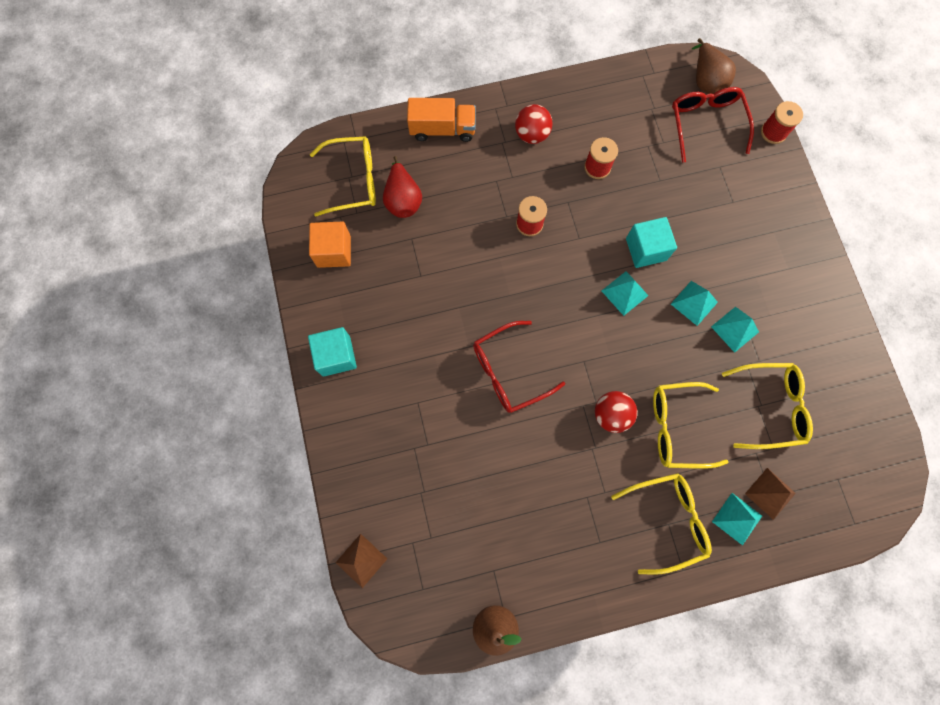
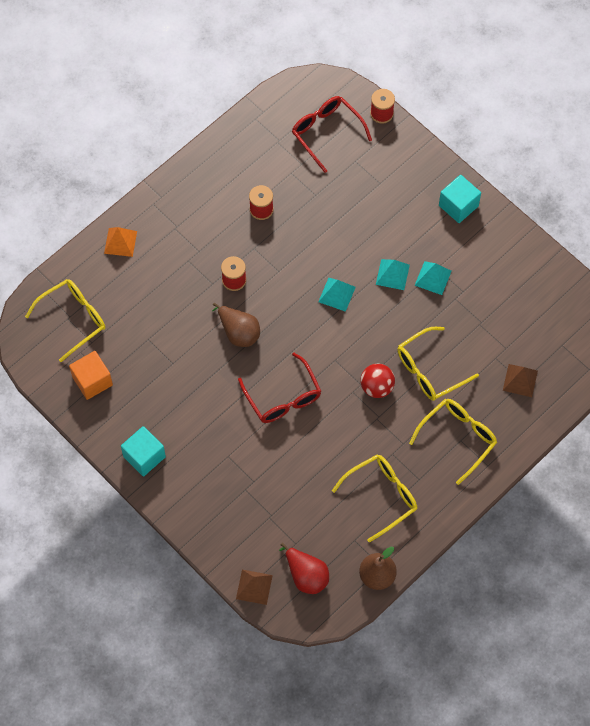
camera: 30 degrees left, 10 degrees down
red pear [383,156,422,218] -> red pear moved to [279,543,329,594]
orange truck [407,98,476,142] -> orange pyramid [104,227,137,257]
red glasses [473,321,566,413] -> red glasses turned 60 degrees counterclockwise [238,353,321,423]
red ball [515,104,553,144] -> none
turquoise cube [626,217,677,268] -> turquoise cube moved to [439,175,481,223]
brown pear [692,38,736,94] -> brown pear moved to [212,303,260,347]
turquoise pyramid [712,493,762,545] -> none
yellow glasses [722,363,813,449] -> yellow glasses moved to [332,454,417,543]

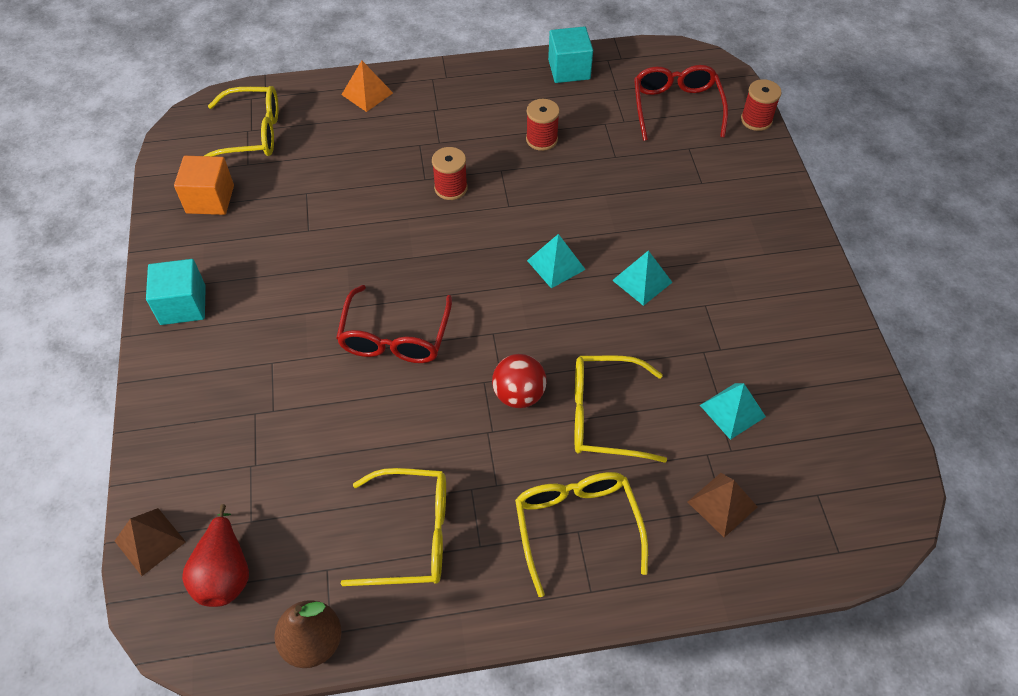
camera: 35 degrees right, 10 degrees down
brown pear [212,303,260,347] -> none
yellow glasses [409,399,497,485] -> yellow glasses turned 90 degrees counterclockwise [515,472,648,597]
turquoise pyramid [414,261,452,295] -> turquoise pyramid moved to [700,383,766,440]
turquoise cube [439,175,481,223] -> turquoise cube moved to [548,26,593,83]

